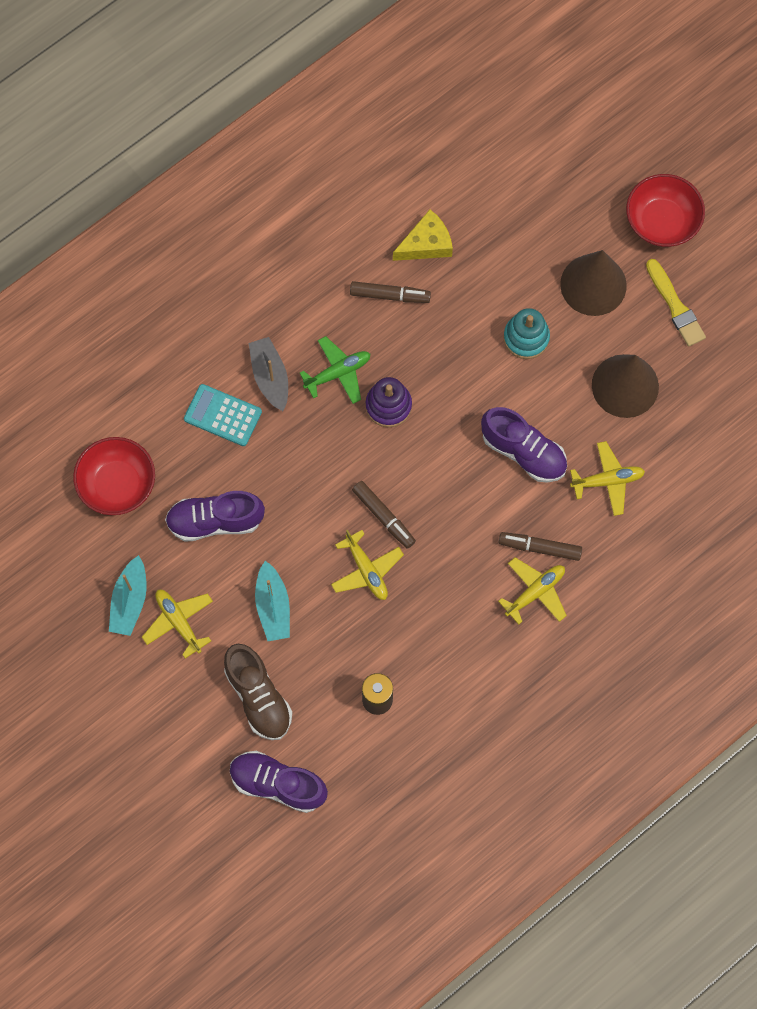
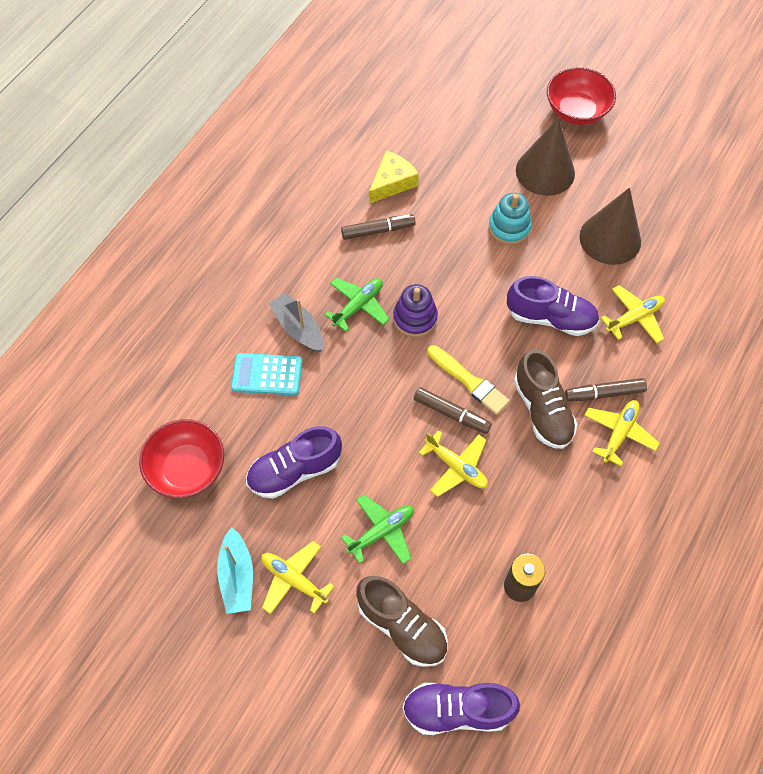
camera: 20 degrees left, 10 degrees down
turquoise boat [255,561,290,641] -> green plane [341,494,414,564]
yellow brush [646,259,706,347] -> yellow brush moved to [427,345,510,415]
none -> brown shoe [514,349,577,449]

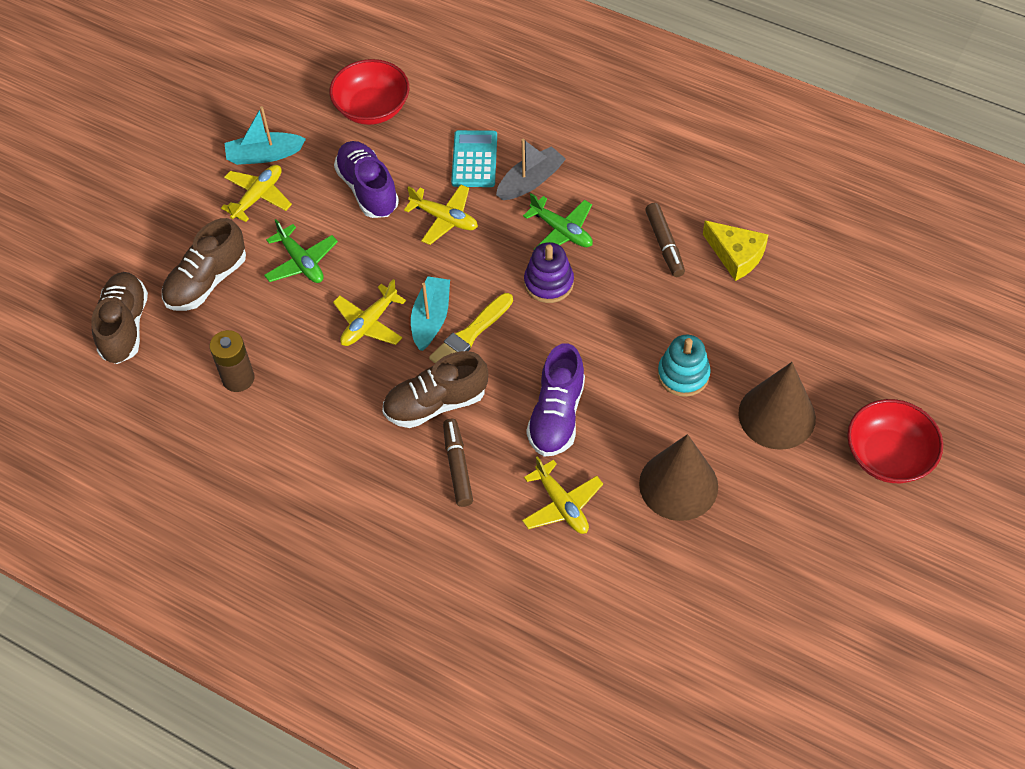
camera: 90 degrees right, 5 degrees down
purple shoe [402,683,520,735] -> brown shoe [91,272,148,364]
brown marker [414,387,492,434] -> turquoise boat [411,276,450,351]
yellow plane [584,400,660,466] -> yellow plane moved to [404,184,478,245]

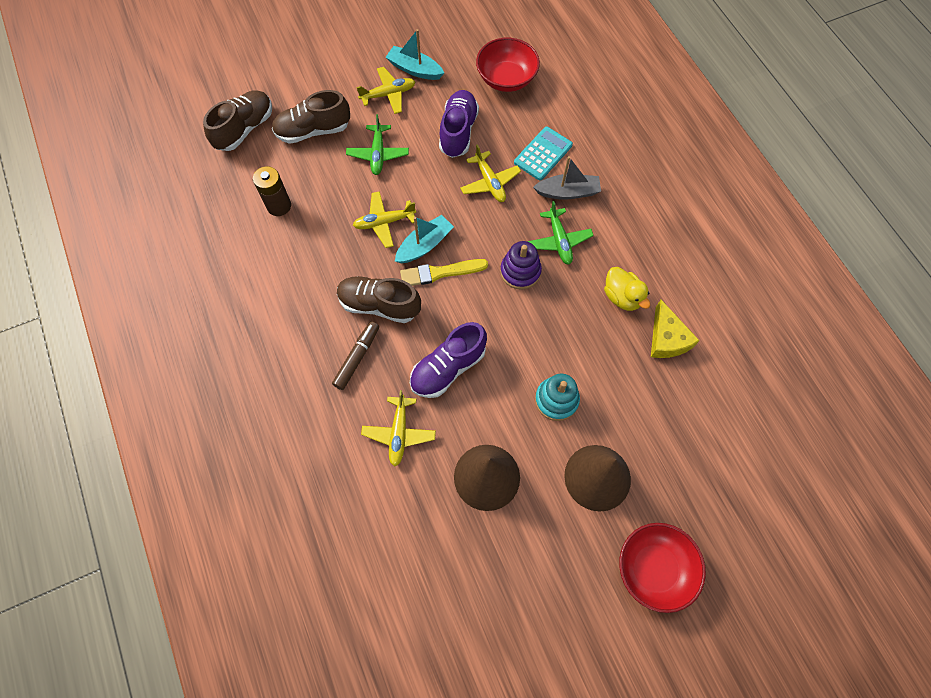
camera: 35 degrees right, 10 degrees up
brown marker [645,203,685,277] -> yellow duck [604,267,650,311]

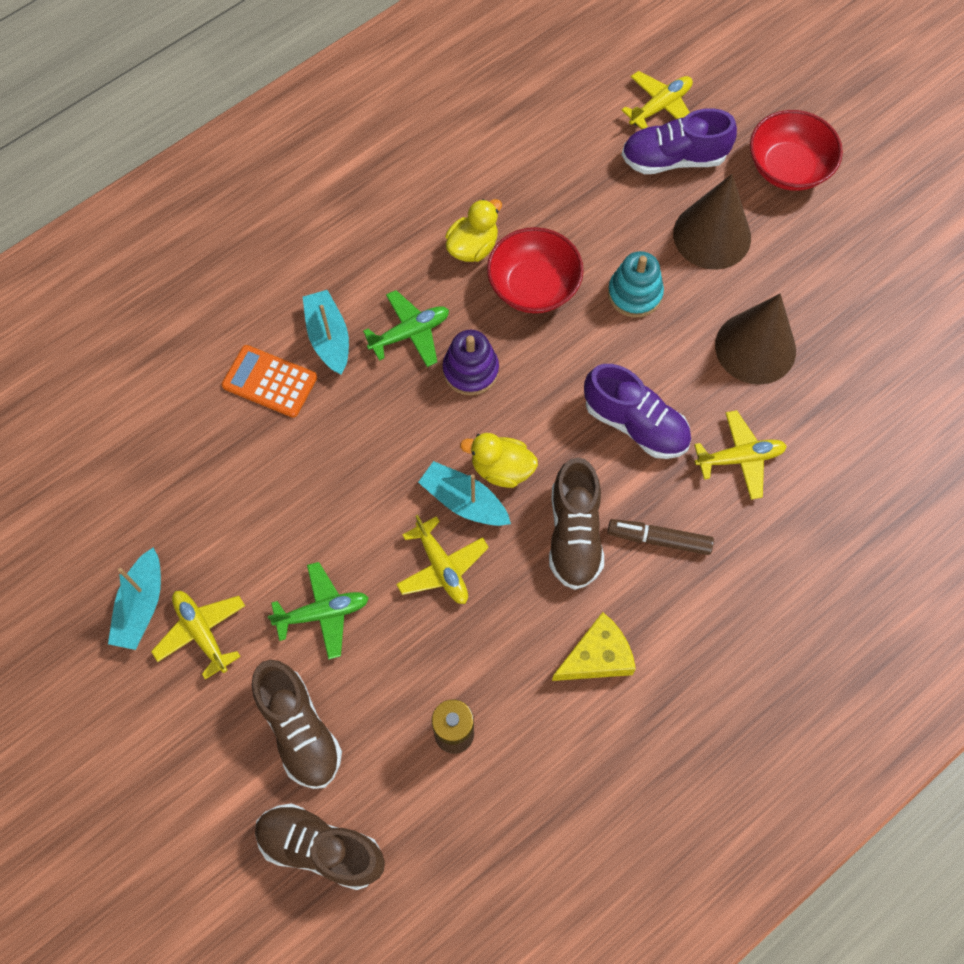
camera: 105 degrees left, 0 degrees up
yellow brush [400,259,488,286] -> yellow duck [460,433,538,488]
purple shoe [439,90,479,158] -> purple shoe moved to [622,108,737,174]
yellow plane [460,144,521,202] -> yellow plane moved to [622,71,693,129]
red bowl [476,38,540,92] -> red bowl moved to [487,227,584,313]
turquoise calculator [514,127,573,181] -> orange calculator [222,345,317,418]
grey boat [533,156,601,200] -> turquoise boat [303,290,349,375]
yellow cheese [651,300,700,358] -> yellow cheese moved to [552,612,636,681]

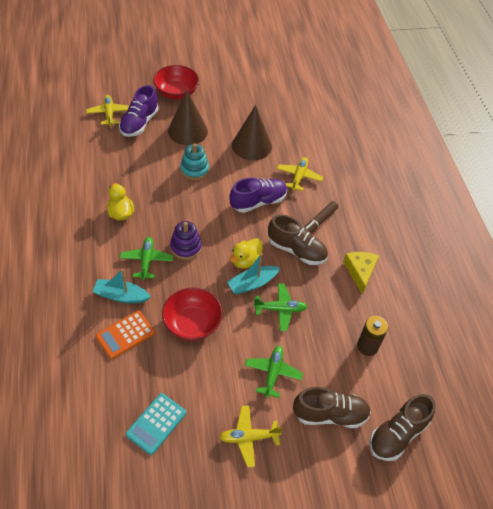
camera: 65 degrees left, 15 degrees down
turquoise boat [108,548,161,650] -> none
yellow plane [396,515,489,604] -> green plane [253,283,307,331]
red bowl [487,227,584,313] -> red bowl moved to [162,287,222,341]
none -> turquoise calculator [126,393,186,455]

